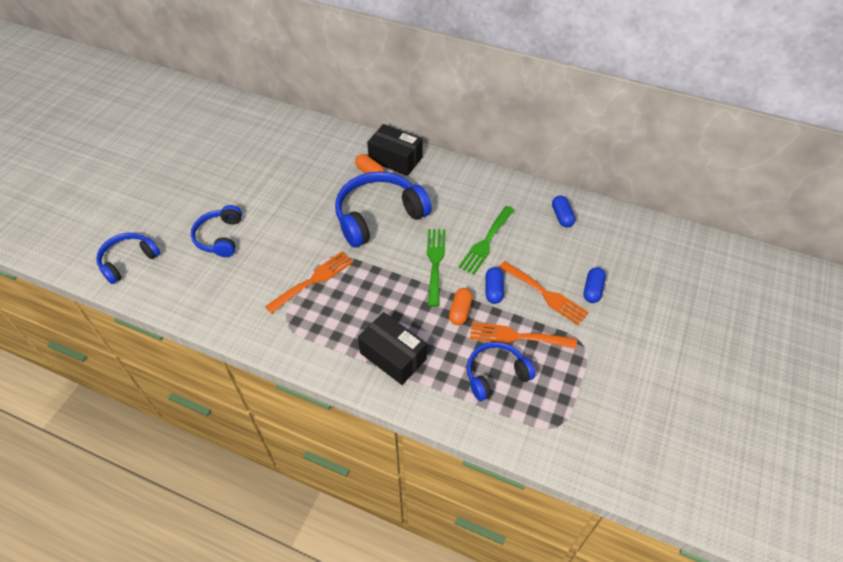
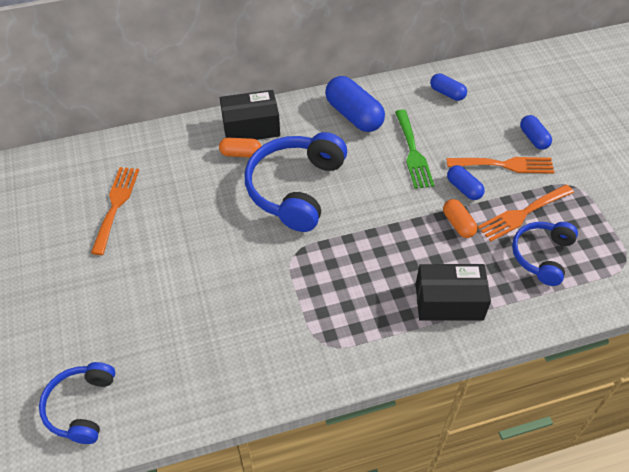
camera: 40 degrees left, 0 degrees up
blue headphones [191,205,242,257] -> none
orange fork [265,251,354,314] -> orange fork moved to [91,167,139,255]
green fork [427,229,446,307] -> none
none -> blue capsule [325,76,385,132]

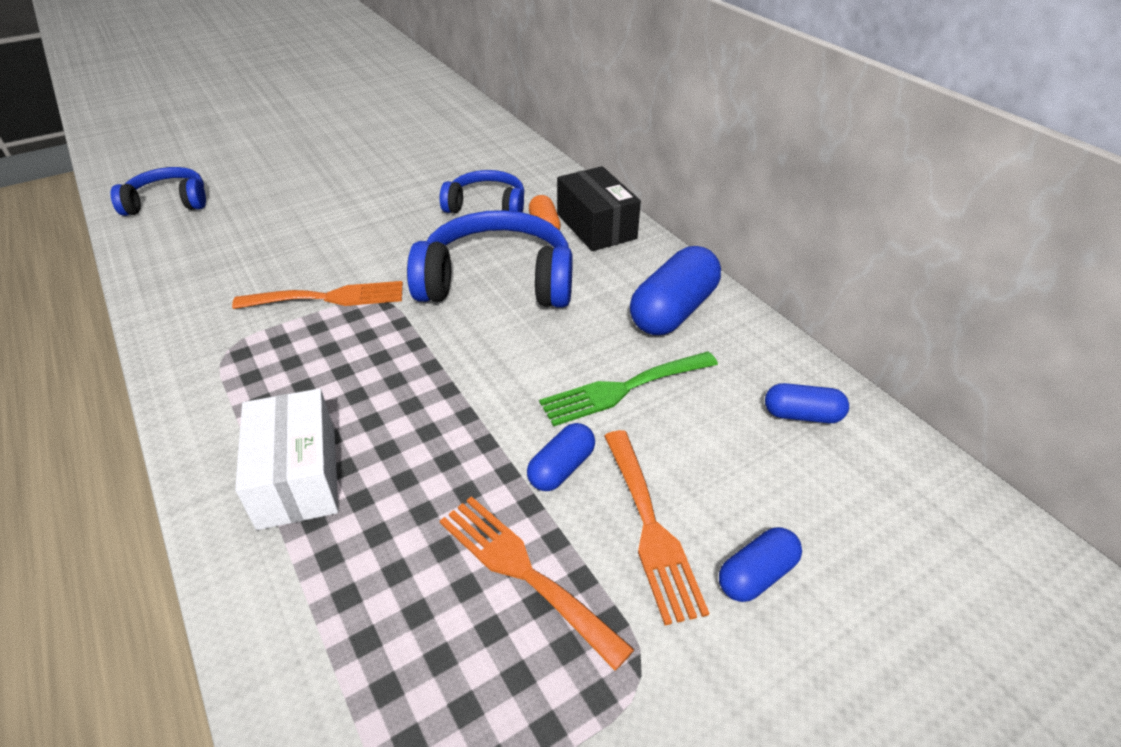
camera: 75 degrees right, 10 degrees down
orange fork [91,167,139,255] -> orange fork moved to [232,281,403,309]
black box [416,264,491,321] -> white box [235,388,338,530]
blue capsule [430,73,467,101] -> blue capsule turned 75 degrees clockwise [765,383,849,423]
orange capsule [443,199,477,238] -> none
blue headphones [512,222,578,286] -> blue headphones moved to [440,170,524,213]

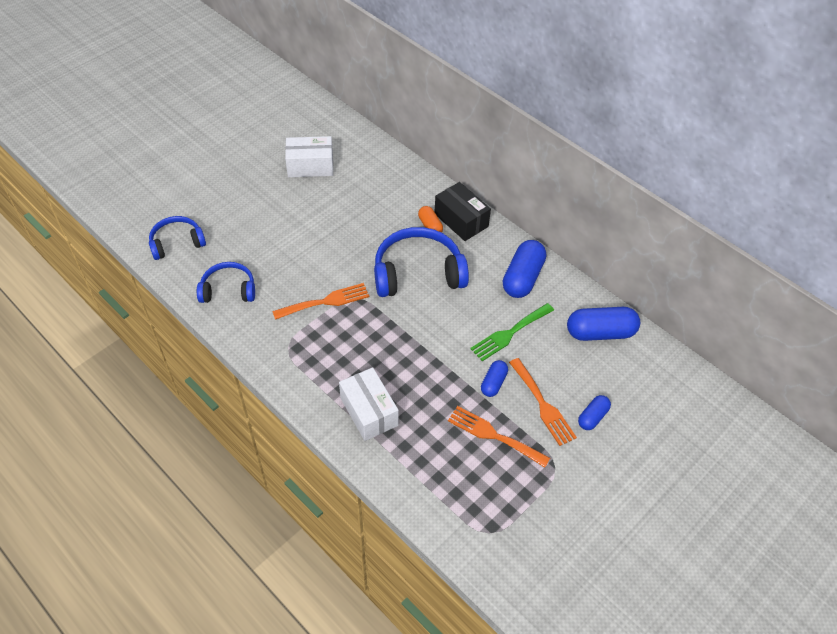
camera: 15 degrees left, 10 degrees up
blue headphones [440,170,524,213] -> blue headphones moved to [197,262,255,303]
blue capsule [765,383,849,423] -> blue capsule [567,307,640,341], size x1.80
none -> white box [285,136,333,177]

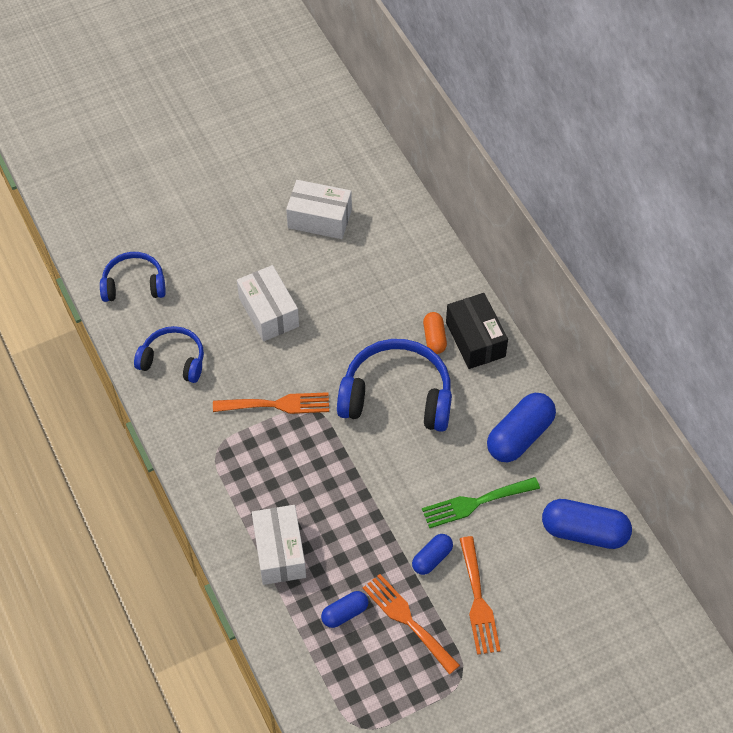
camera: 20 degrees right, 5 degrees up
blue capsule [578,395,611,430] -> blue capsule moved to [321,591,368,628]
none -> white box [237,265,299,342]

